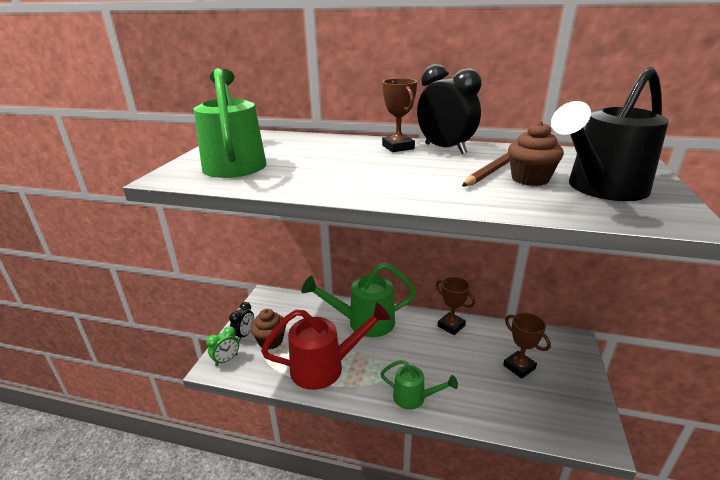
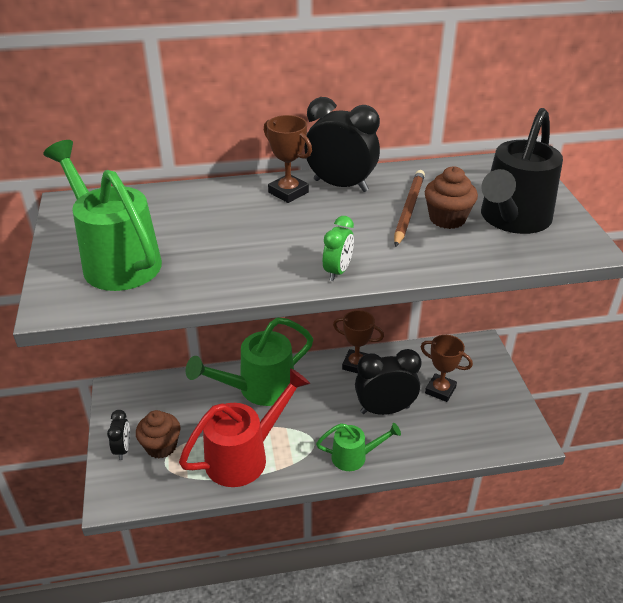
camera: 25 degrees left, 10 degrees up
green clock [206,326,239,366] -> green clock moved to [323,216,354,281]
none -> black clock [355,349,422,415]

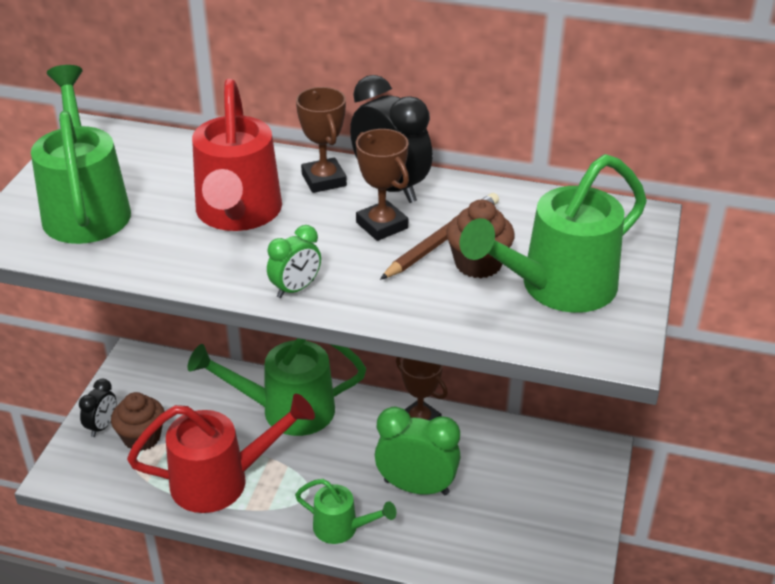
camera: 25 degrees right, 0 degrees up
black clock [355,349,422,415] -> green clock [375,407,461,495]
brown trophy [421,335,473,402] -> brown trophy moved to [356,129,409,241]
black watering can [481,108,563,234] -> green watering can [460,154,647,313]
none -> red watering can [192,79,282,231]

